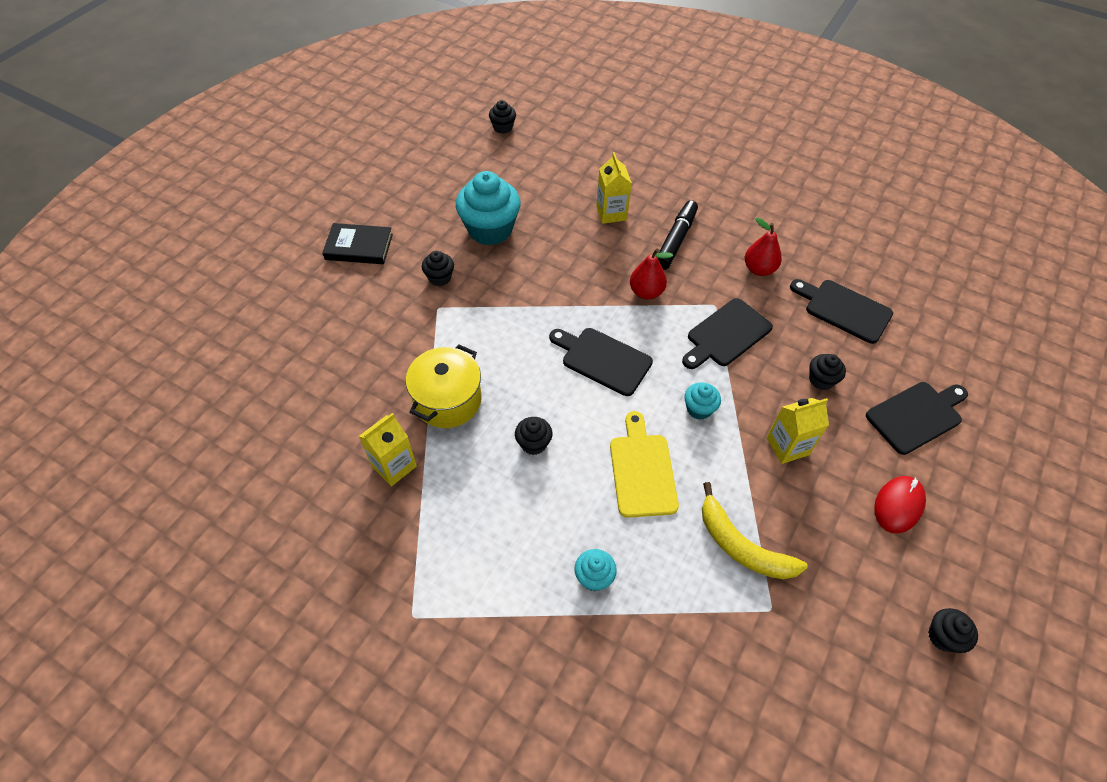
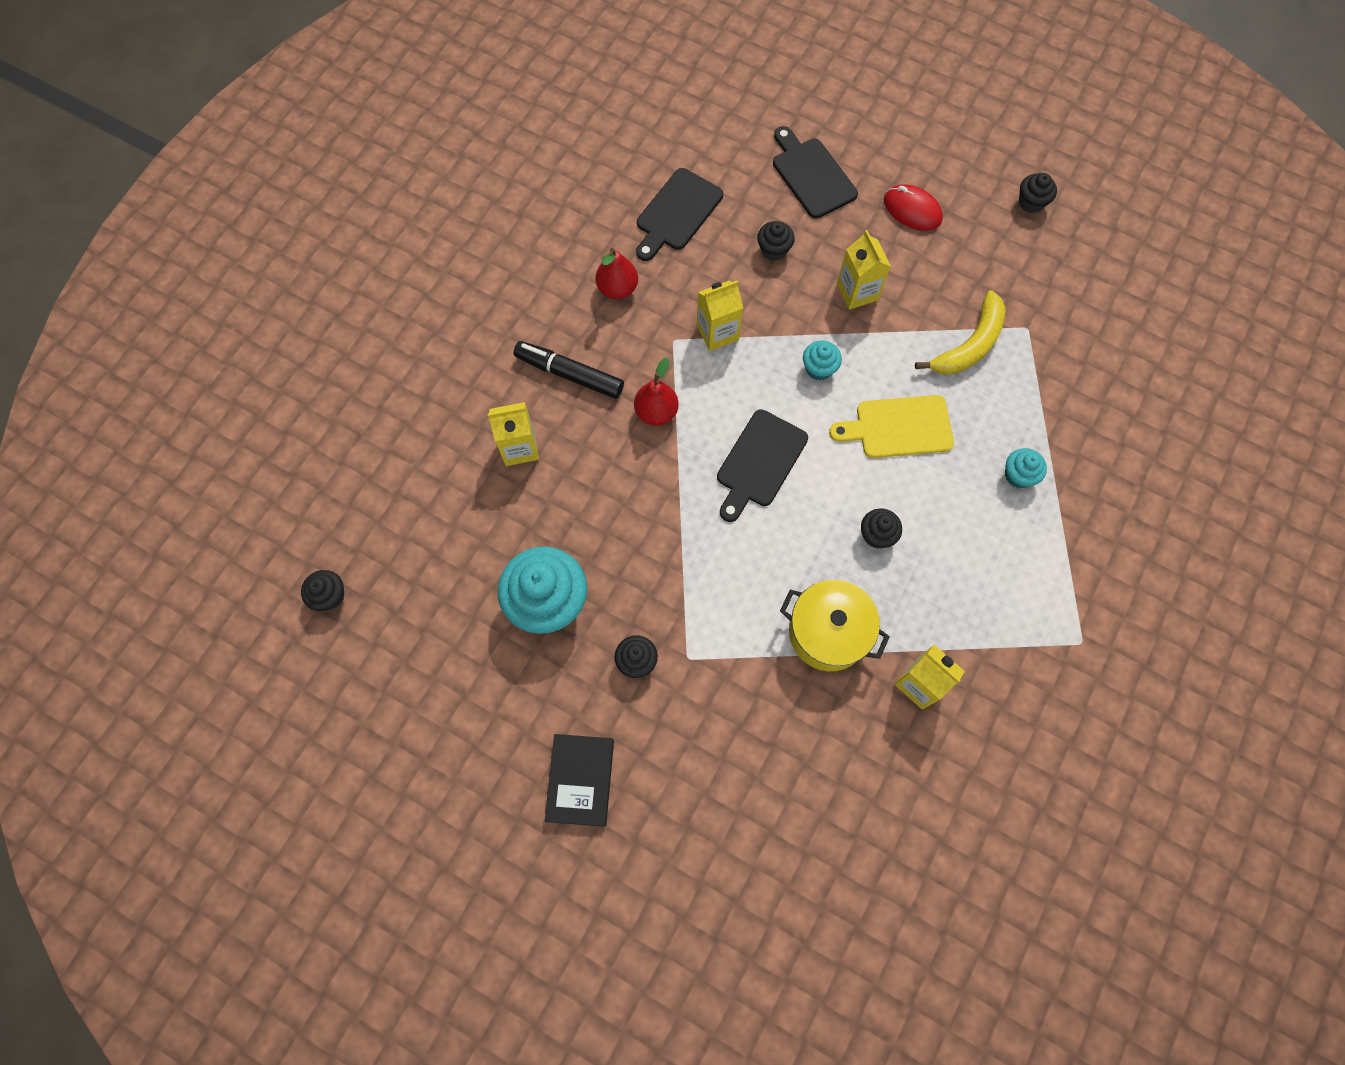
camera: 90 degrees left, 15 degrees up
black cutting board [682,298,773,369] -> yellow carton [697,281,743,351]

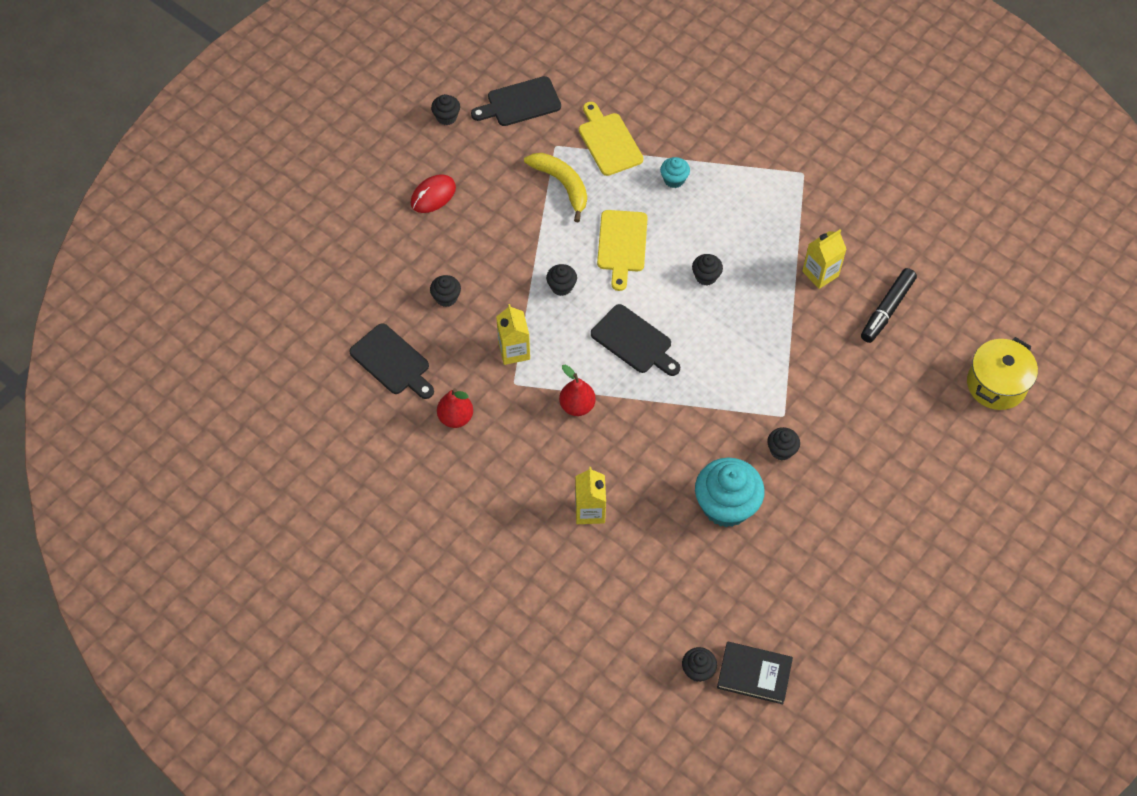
camera: 80 degrees left, 10 degrees down
black marker [514,341,624,399] -> black marker moved to [861,268,917,343]
black book [545,734,614,827] -> black book moved to [717,641,793,704]
black cutting board [773,126,858,219] -> black cutting board moved to [471,76,561,126]
yellow pot [780,580,890,671] -> yellow pot moved to [967,337,1038,410]
turquoise cupcake [803,341,842,380] -> black cupcake [546,264,577,296]
yellow carton [837,230,891,310] -> none
none -> yellow cutting board [579,102,643,176]

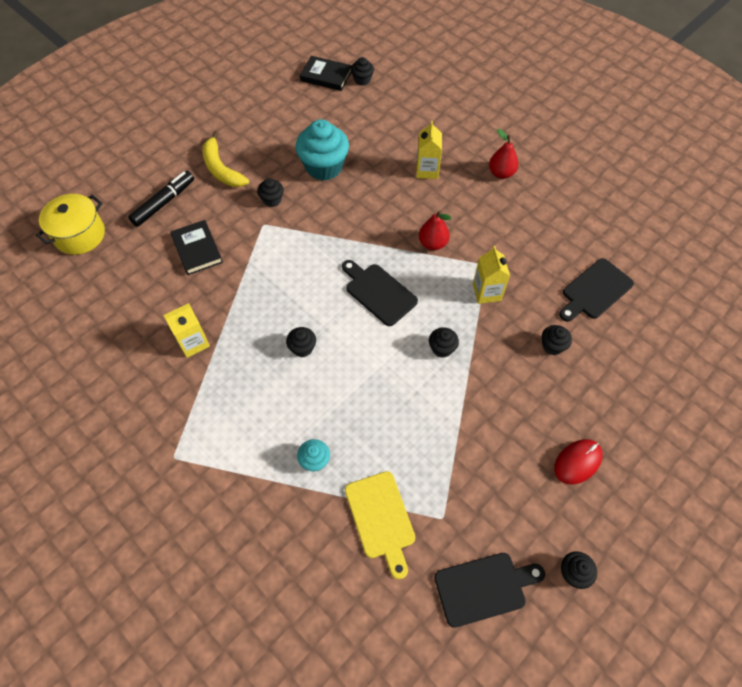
camera: 175 degrees left, 0 degrees up
black cutting board [349,323,434,399] -> black cutting board turned 90 degrees counterclockwise [559,258,634,322]
red pear [437,388,473,428] -> red pear moved to [489,129,518,179]
yellow banana [524,153,587,222] -> yellow banana moved to [202,131,249,187]
yellow cutting board [597,210,648,291] -> none
black marker [861,268,917,343] -> black marker moved to [128,171,194,227]
none -> black book [170,220,223,275]

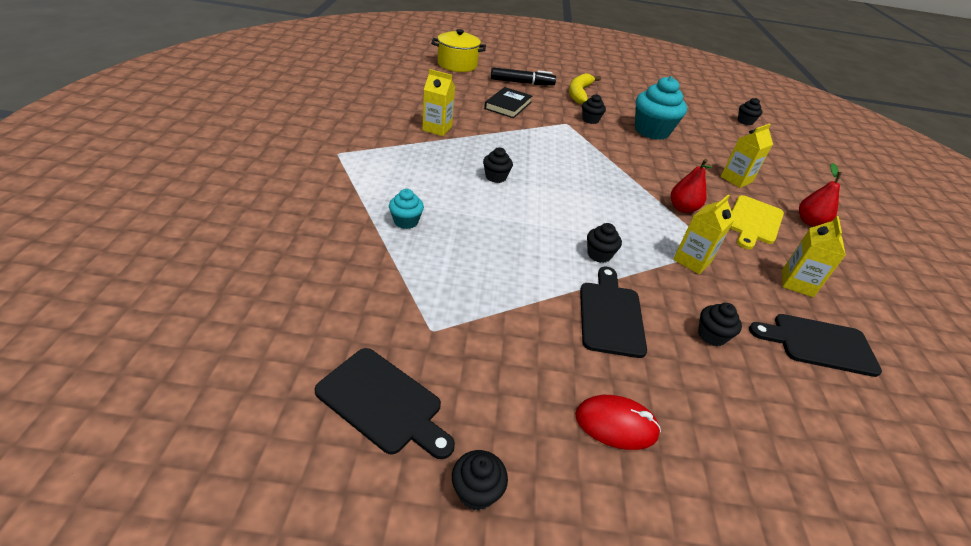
camera: 45 degrees right, 20 degrees down
black book [300,56,352,91] -> none
black cutting board [342,260,418,326] -> black cutting board moved to [580,267,647,358]
yellow cutting board [345,471,415,579] -> yellow cutting board moved to [730,195,784,249]
none -> yellow carton [782,216,846,297]

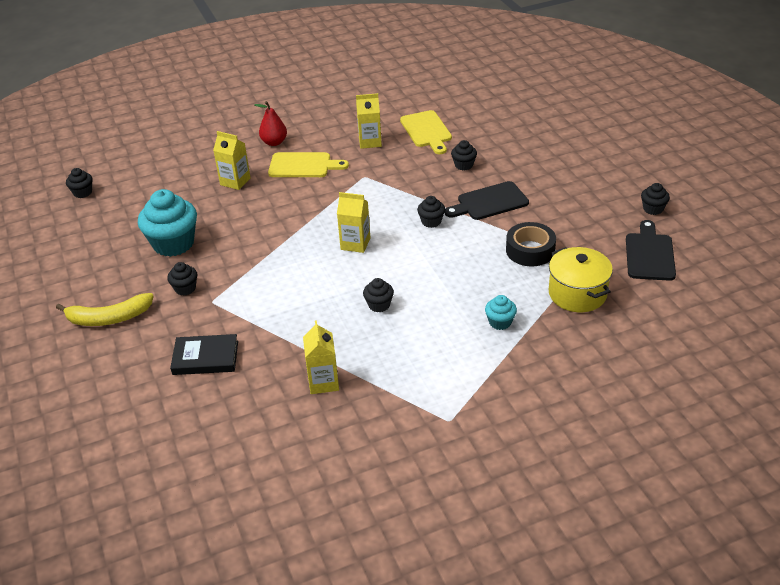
camera: 110 degrees left, 0 degrees up
yellow pot [431,29,486,72] -> yellow pot moved to [549,247,613,312]
black marker [491,67,556,85] -> none
red mouse [575,395,661,450] -> none
red pear [671,159,712,213] -> none
yellow carton [673,195,735,274] -> yellow carton moved to [337,192,370,253]
black cutting board [749,314,882,377] -> yellow cutting board [400,110,452,154]
none -> black tape [506,222,556,266]

